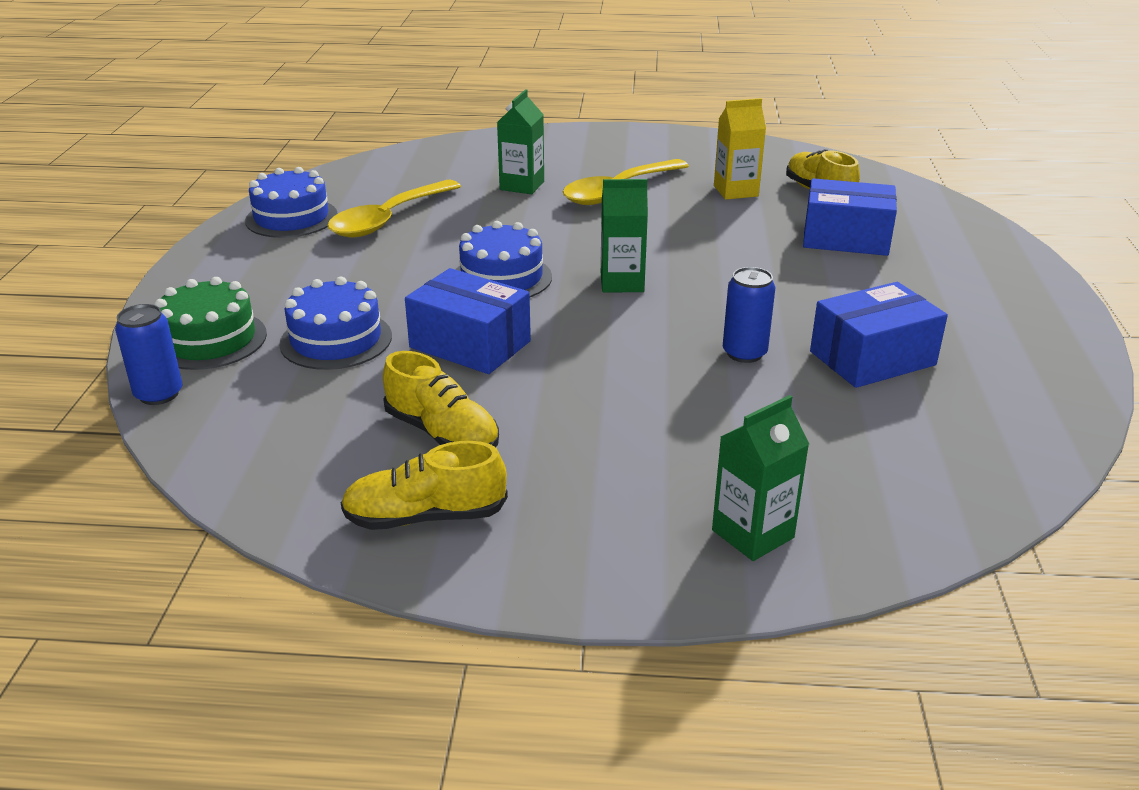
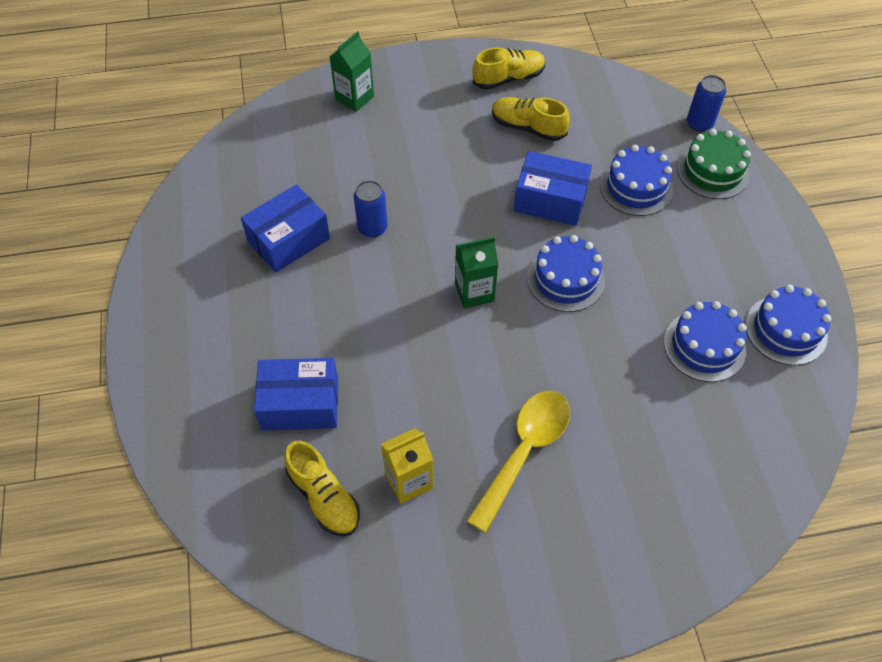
camera: 165 degrees right, 25 degrees up
yellow spoon [327,180,461,237] -> blue cake [664,301,747,382]
green carton [497,89,544,194] -> none

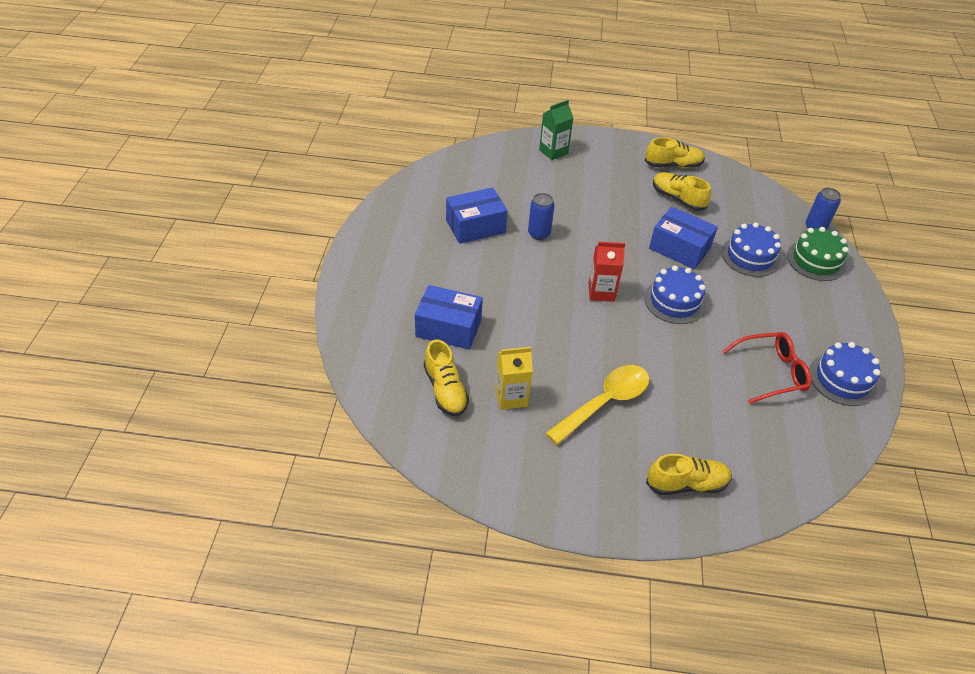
camera: 15 degrees right, 10 degrees down
green carton [455,237,498,309] -> red carton [589,242,625,302]
blue cake [664,301,747,382] -> red glasses [722,332,811,404]
none -> yellow shoe [646,454,732,495]

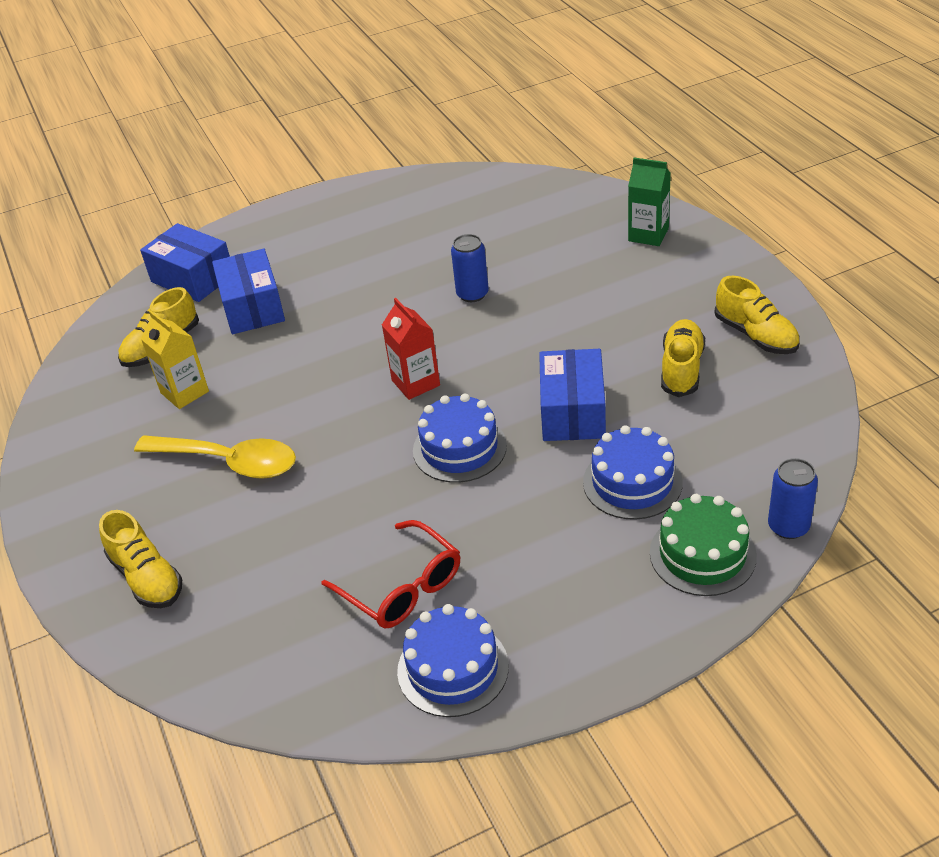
camera: 65 degrees right, 5 degrees down
blue box [446,187,508,244] -> blue box moved to [140,223,230,302]

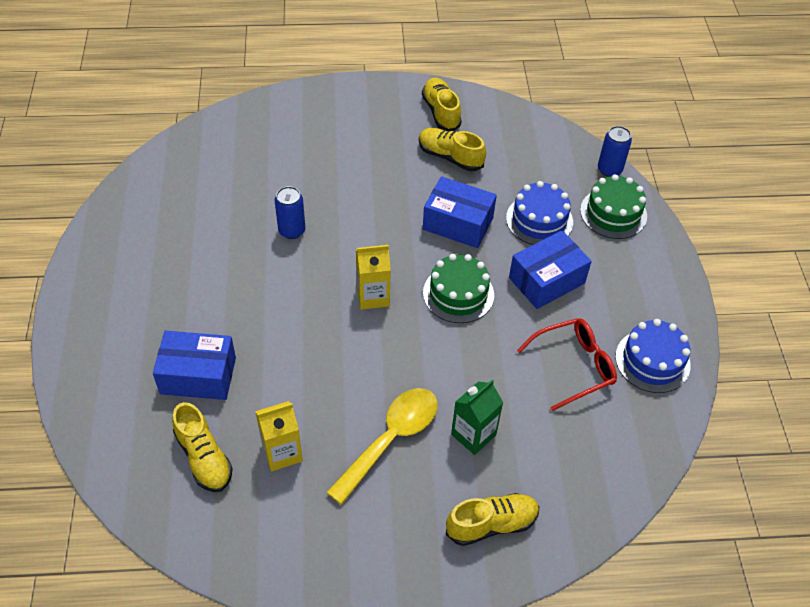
camera: 75 degrees left, 10 degrees up
blue box [140,223,230,302] -> blue box moved to [509,230,592,309]
red carton [382,298,440,400] -> yellow carton [356,245,391,310]
blue cake [413,394,507,483] -> green cake [423,254,494,323]
green carton [628,158,671,246] -> green carton moved to [451,380,503,455]
yellow shoe [714,276,800,354] -> yellow shoe turned 90 degrees counterclockwise [422,78,462,131]

